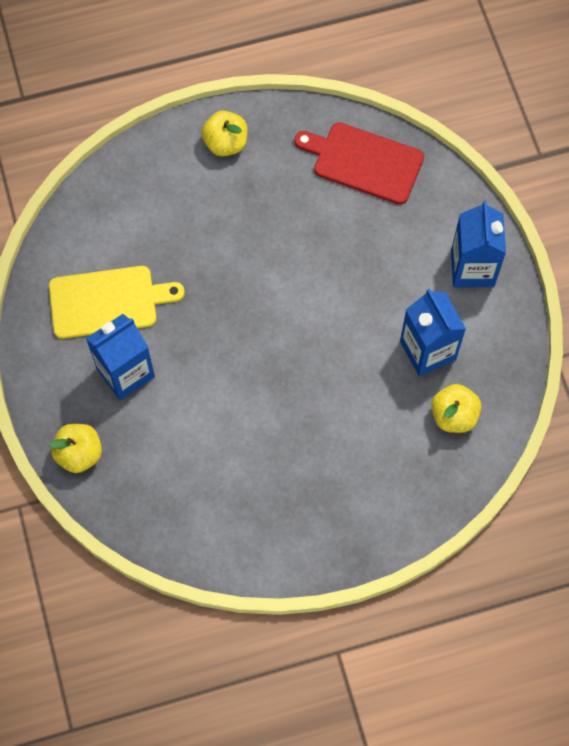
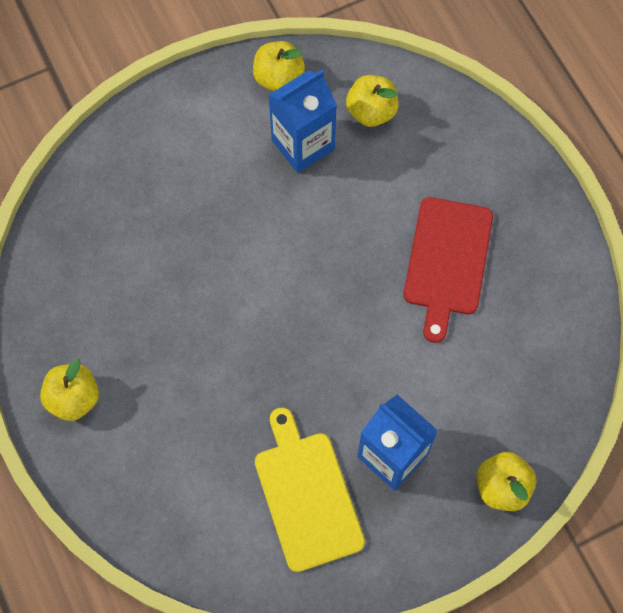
camera: 100 degrees left, 0 degrees up
red cutting board [294,122,424,205] -> red cutting board moved to [403,197,493,343]
blue carton [451,201,506,287] -> none
none -> yellow apple [253,41,305,91]

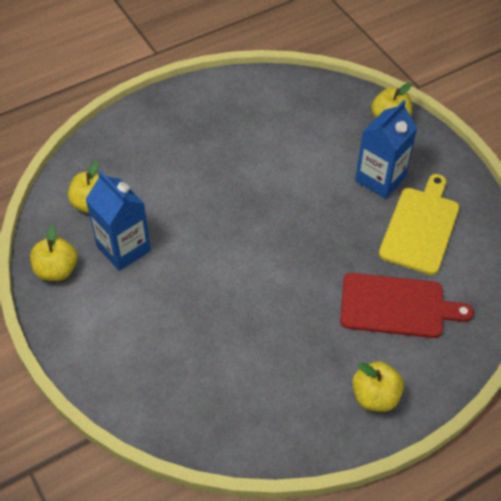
camera: 95 degrees left, 15 degrees down
yellow cutting board [255,408,365,572] -> yellow cutting board turned 135 degrees clockwise [379,174,460,275]
red cutting board [403,197,493,343] -> red cutting board moved to [340,273,474,338]

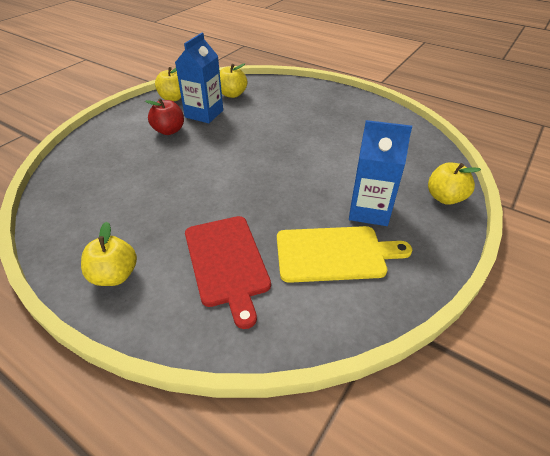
camera: 65 degrees right, 10 degrees down
none -> red apple [145,98,184,135]

